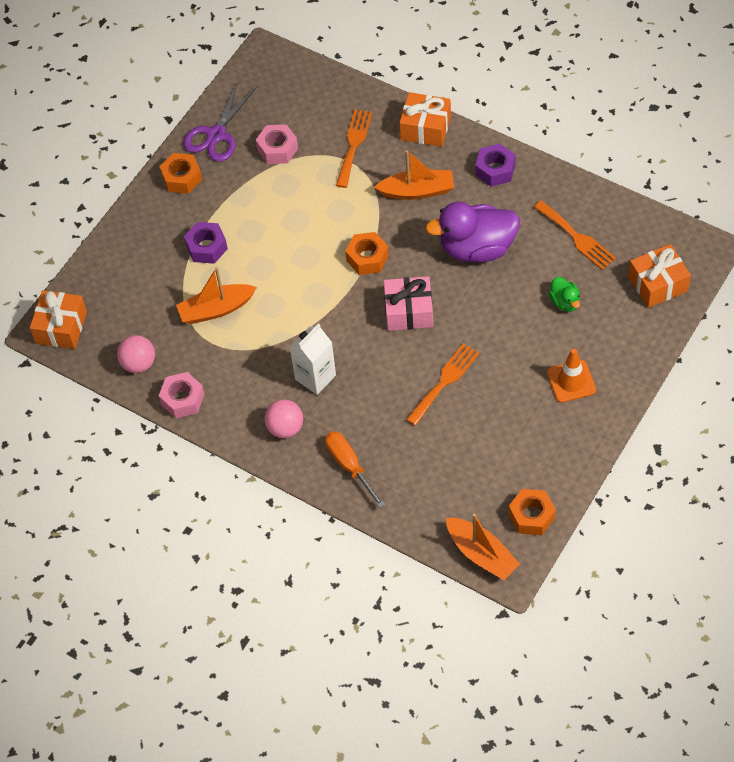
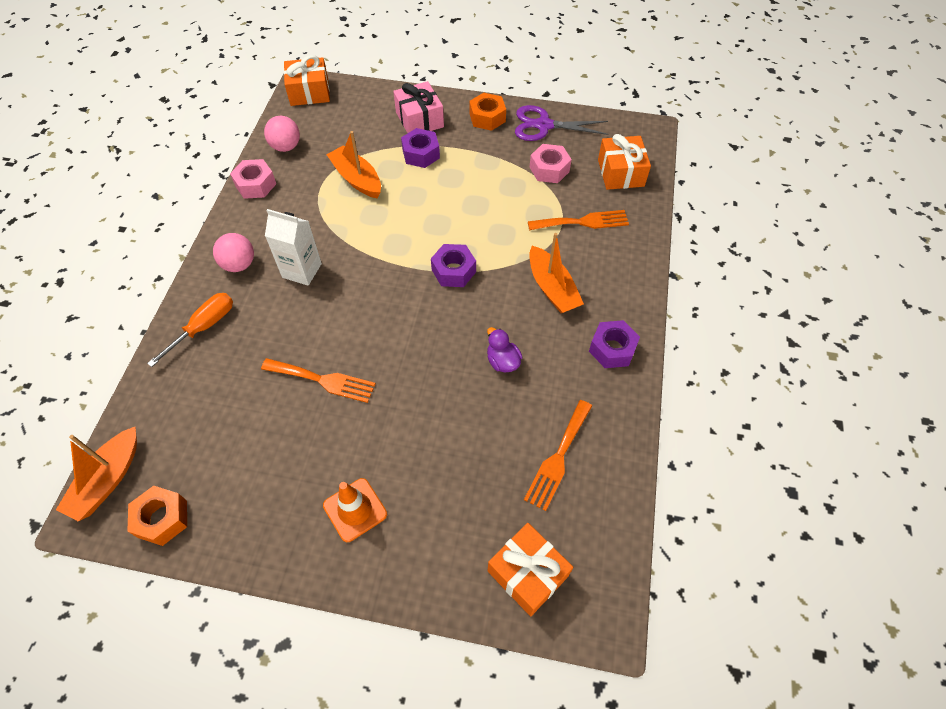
camera: 65 degrees right, 0 degrees up
orange nut [345,232,389,275] -> purple nut [431,244,476,287]
pink gift [384,276,433,331] -> pink gift moved to [393,81,444,133]
orange gift [399,92,451,147] -> orange gift moved to [598,134,651,190]
purple duck [425,202,520,262] -> purple duck [487,327,522,372], size x0.47
green duck [549,277,580,312] -> none

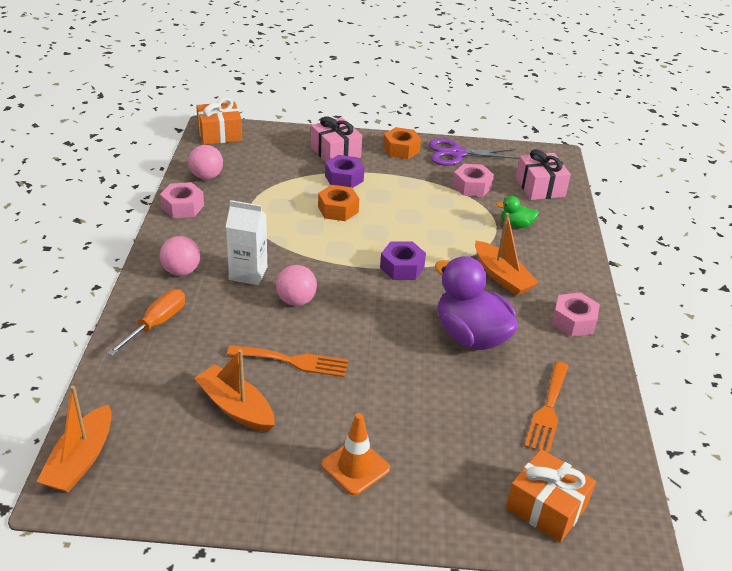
camera: 10 degrees left, 20 degrees down
orange nut [127,486,187,546] -> orange nut moved to [318,185,359,221]
orange boat [326,131,381,199] -> orange boat moved to [194,349,275,432]
purple duck [487,327,522,372] -> purple duck [435,256,518,350], size x2.14
orange fork [528,210,629,230] -> green duck [496,196,539,228]
purple nut [589,320,640,368] -> pink nut [552,292,600,337]
orange gift [598,134,651,190] -> pink gift [516,149,571,200]
none -> pink ball [276,265,317,306]

